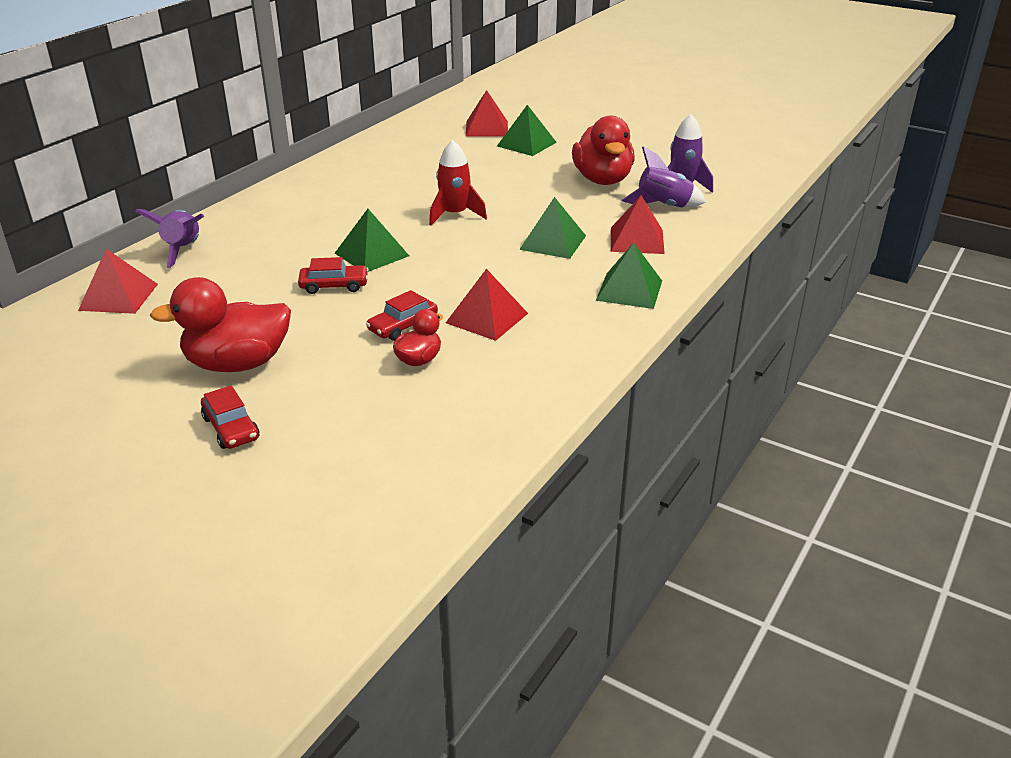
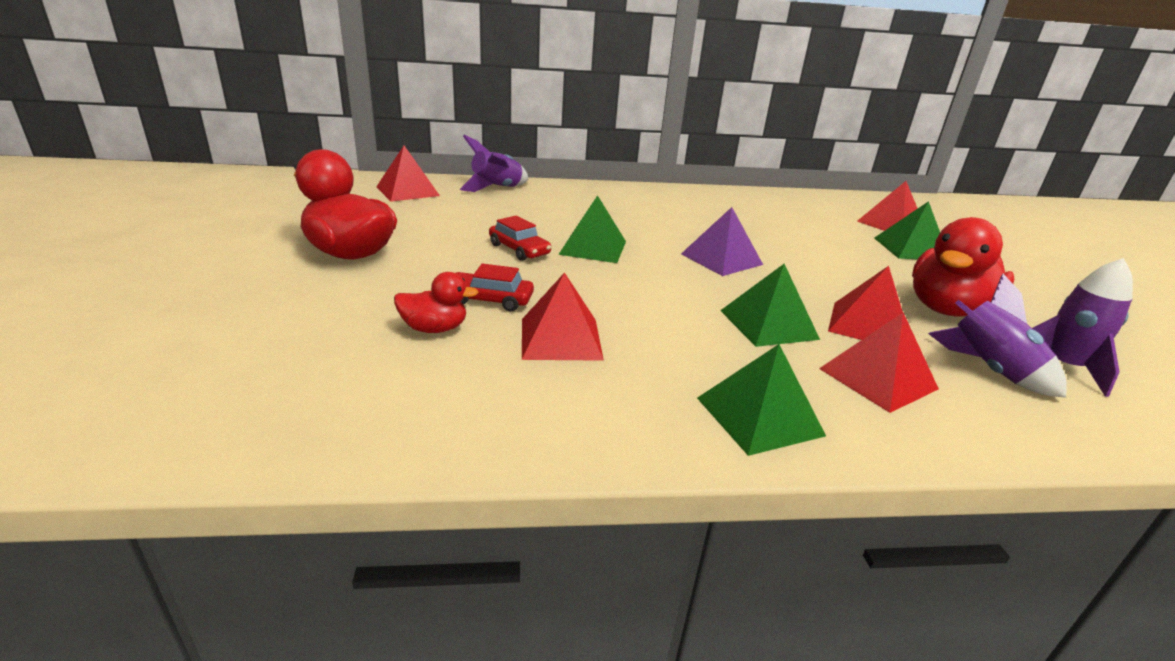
camera: 50 degrees right, 5 degrees down
red car [201,386,259,449] -> none
red rocket [429,140,487,226] -> purple pyramid [681,207,763,276]
none -> red pyramid [828,266,903,340]

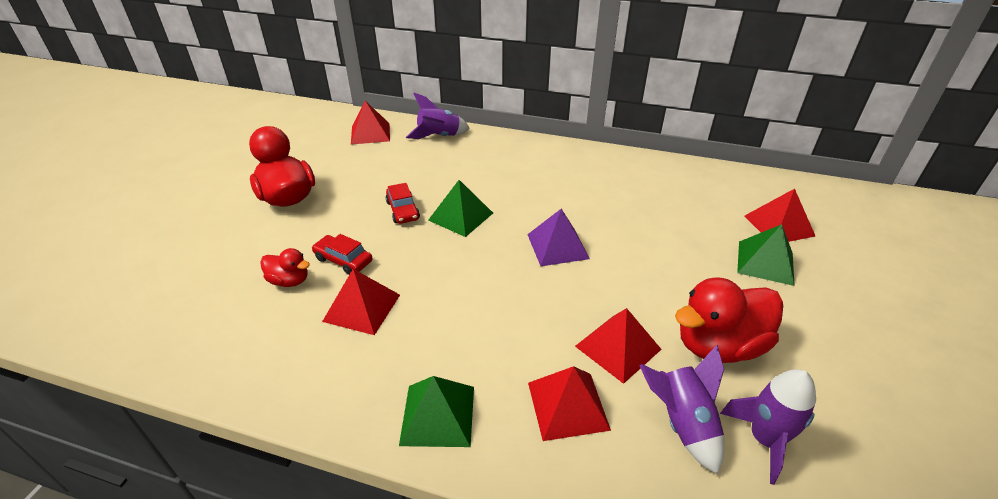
camera: 25 degrees right, 10 degrees up
green pyramid [720,264,820,347] -> none

